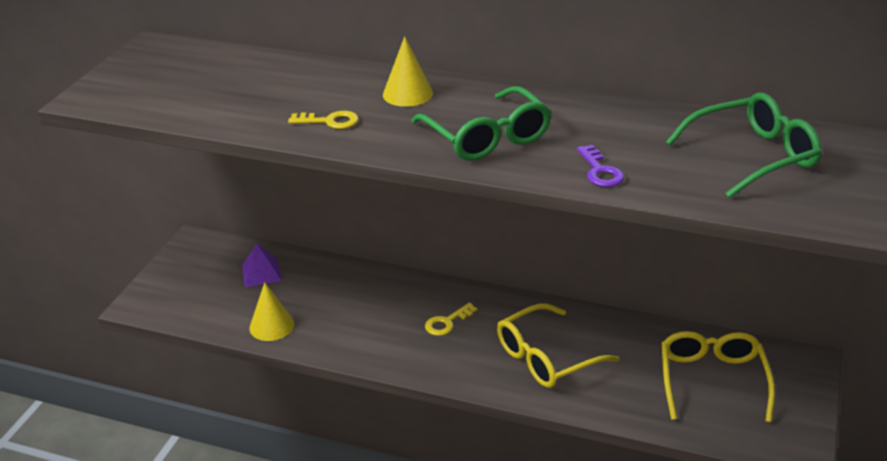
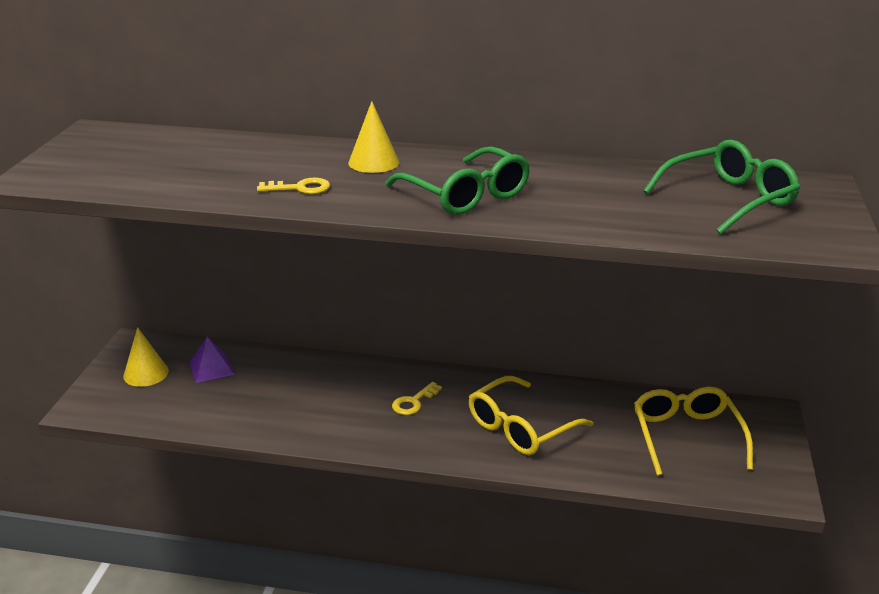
camera: 10 degrees left, 5 degrees down
yellow cone [249,282,294,341] -> yellow cone moved to [123,327,169,387]
purple key [577,145,624,187] -> none

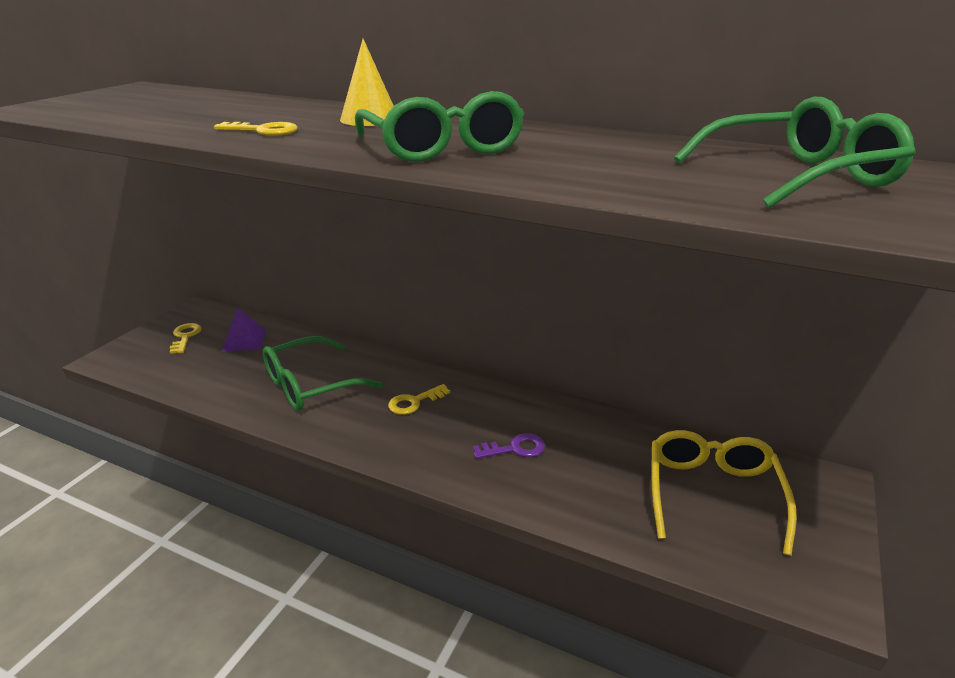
camera: 15 degrees right, 0 degrees up
yellow cone [123,327,169,387] -> yellow key [170,323,201,354]
yellow glasses [469,376,593,455] -> purple key [473,433,545,459]
none -> green glasses [263,336,383,411]

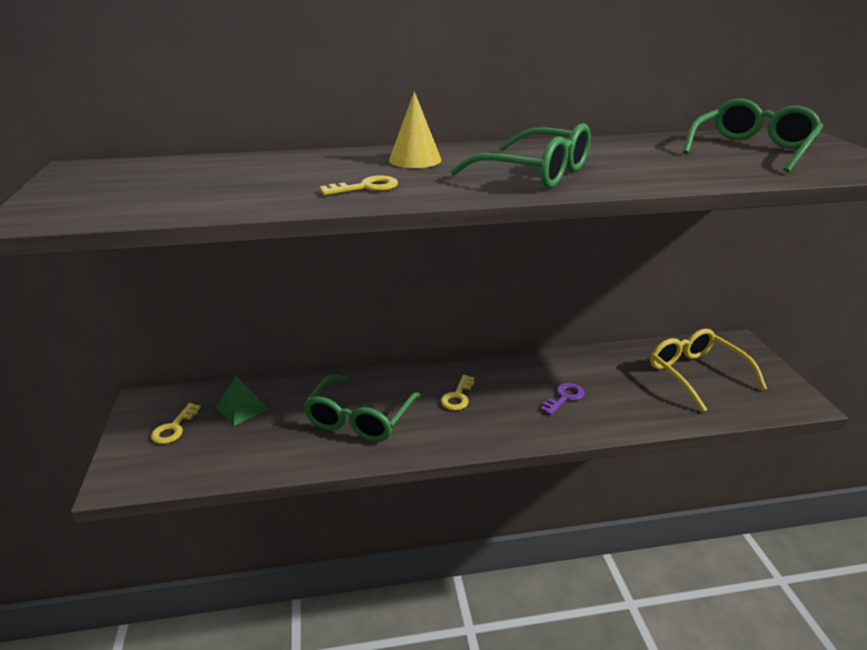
camera: 35 degrees left, 0 degrees up
yellow key [170,323,201,354] -> yellow key turned 120 degrees counterclockwise [151,403,201,444]
purple pyramid [222,307,266,352] -> green pyramid [216,376,269,426]

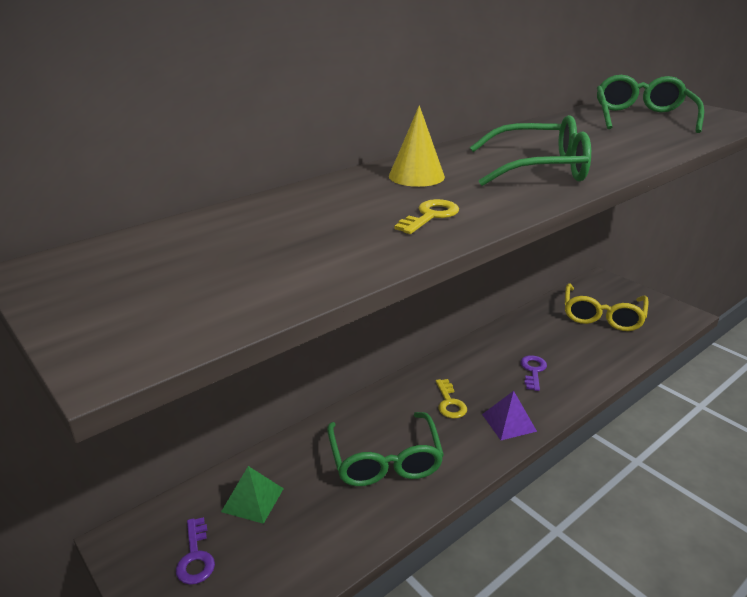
camera: 30 degrees left, 0 degrees up
yellow key [151,403,201,444] -> purple key [176,517,215,585]
yellow glasses [650,329,767,412] -> yellow glasses turned 105 degrees counterclockwise [565,283,649,331]
none -> purple pyramid [482,391,537,440]

